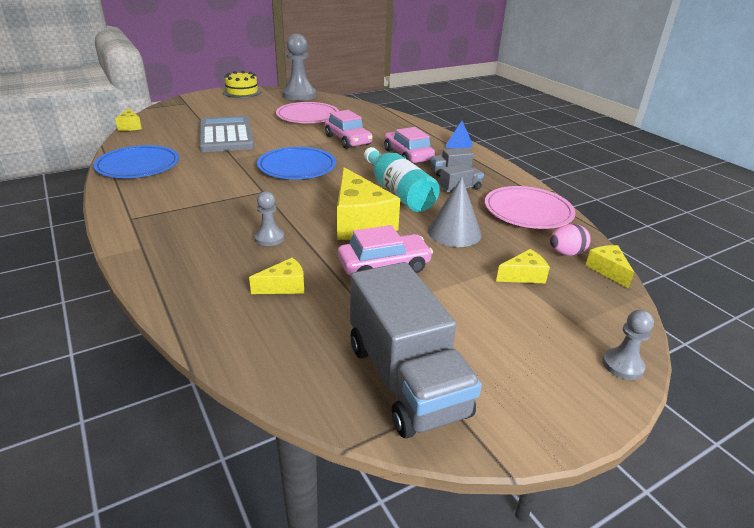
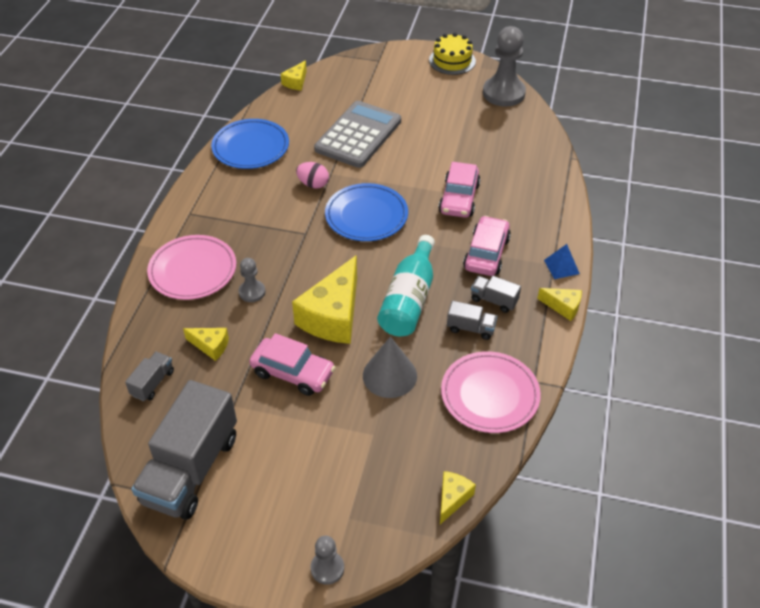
camera: 45 degrees right, 15 degrees up
pink plate [276,102,339,123] -> pink plate moved to [147,235,236,300]
yellow cheese [496,249,550,283] -> yellow cheese moved to [537,288,582,321]
pink egg [550,224,591,256] -> pink egg moved to [296,162,329,189]
none -> grey truck [125,352,174,401]

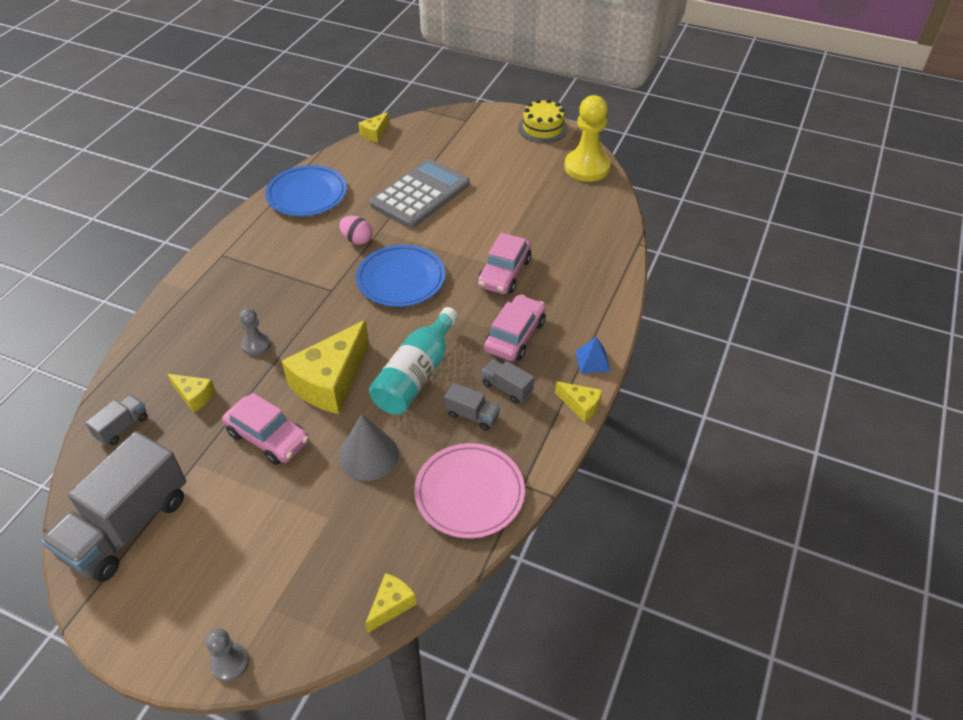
camera: 10 degrees right, 0 degrees up
pink plate [147,235,236,300] -> none
grey pawn [483,26,526,107] -> yellow pawn [564,95,611,182]

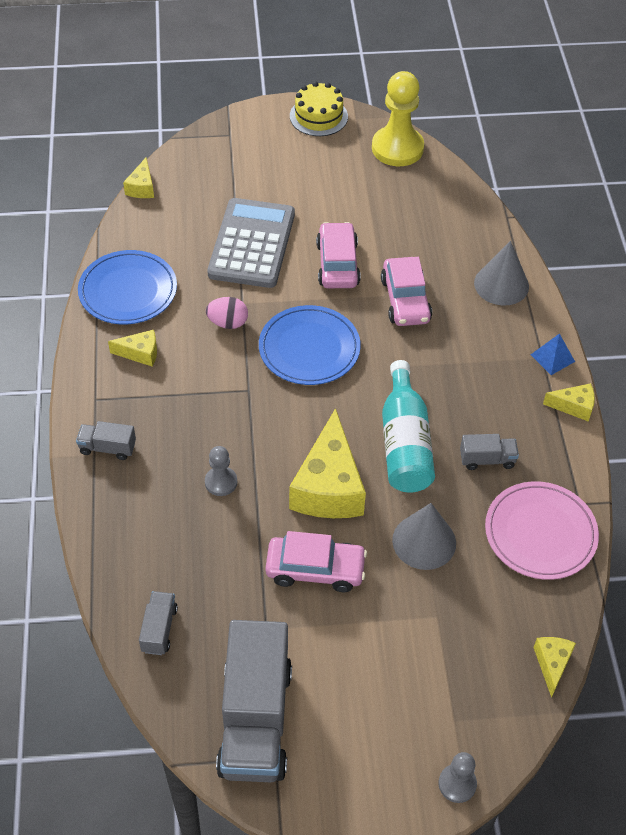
camera: 30 degrees left, 5 degrees up
yellow cheese [168,374,216,413] -> yellow cheese moved to [108,330,157,367]
grey truck [482,359,534,404] -> grey truck moved to [76,421,136,460]
pink car [484,295,546,361] -> pink car moved to [316,222,361,288]
none -> grey cone [474,241,529,305]

